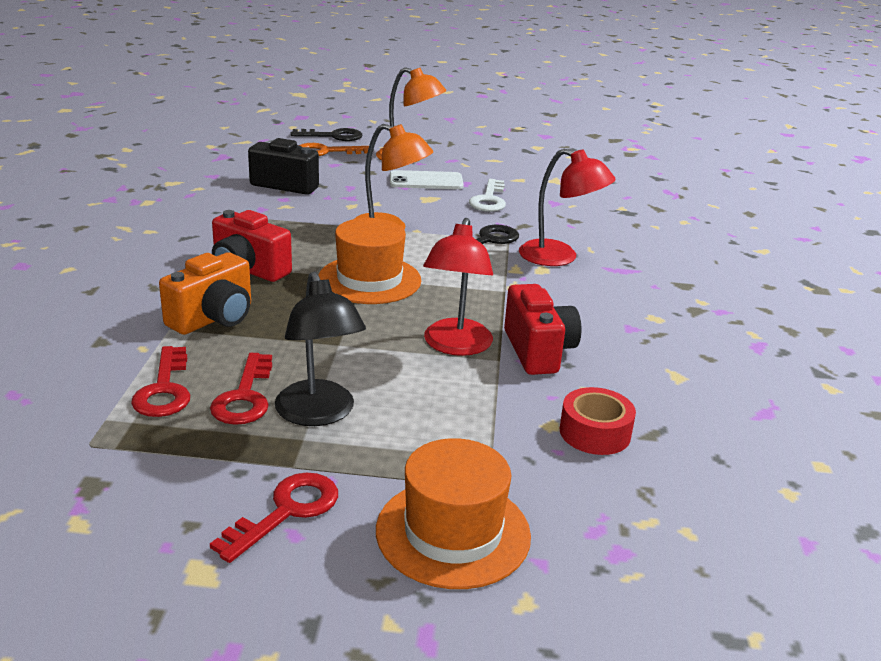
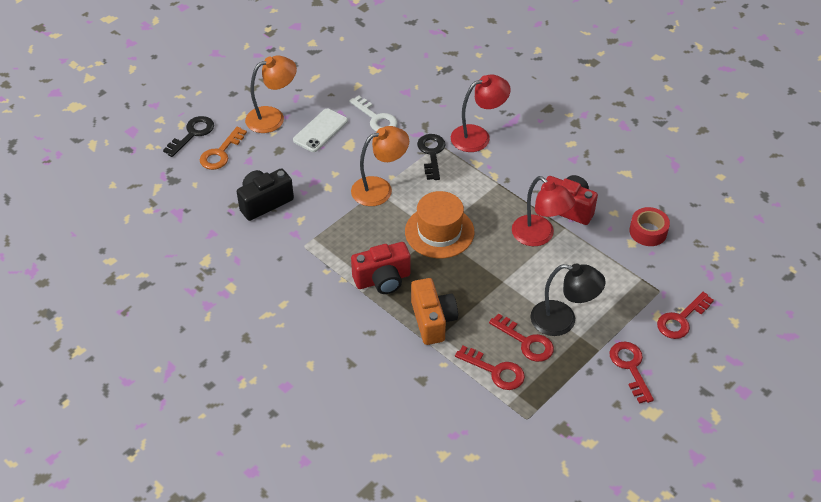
camera: 50 degrees left, 20 degrees up
orange hat [376,438,531,589] -> red key [657,292,714,339]

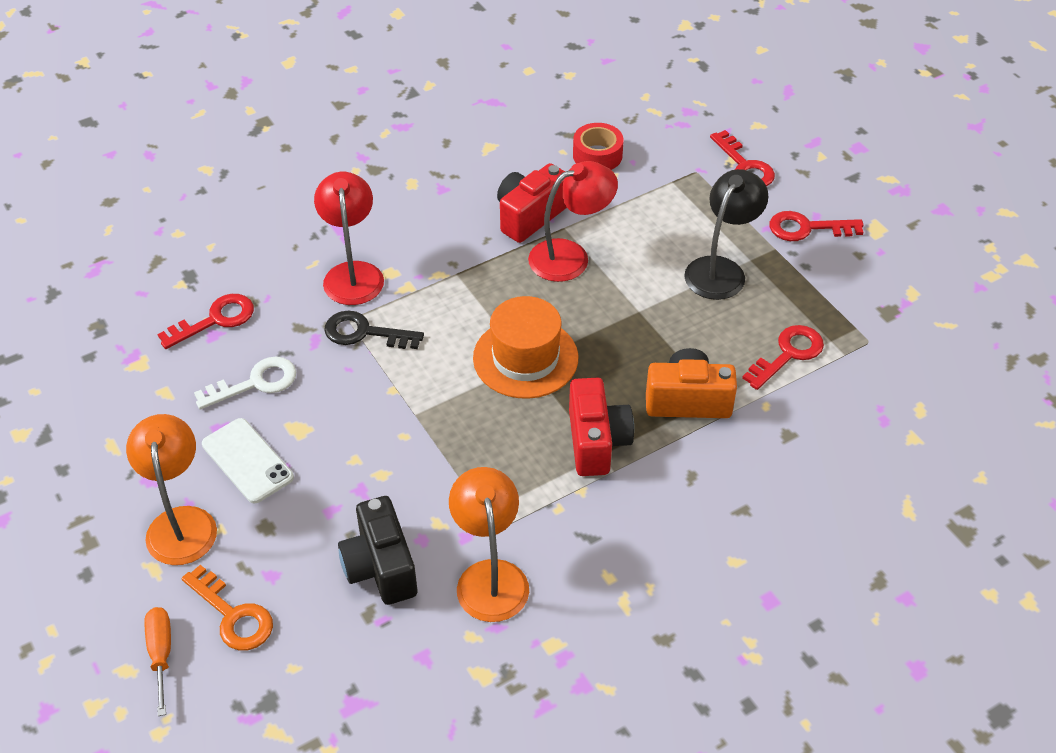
camera: 75 degrees left, 0 degrees up
black key [163,116,214,157] -> orange screwdriver [145,607,171,716]
orange lamp [351,126,409,206] -> orange lamp moved to [449,467,529,622]
red key [489,313,554,362] -> red key moved to [157,294,254,349]

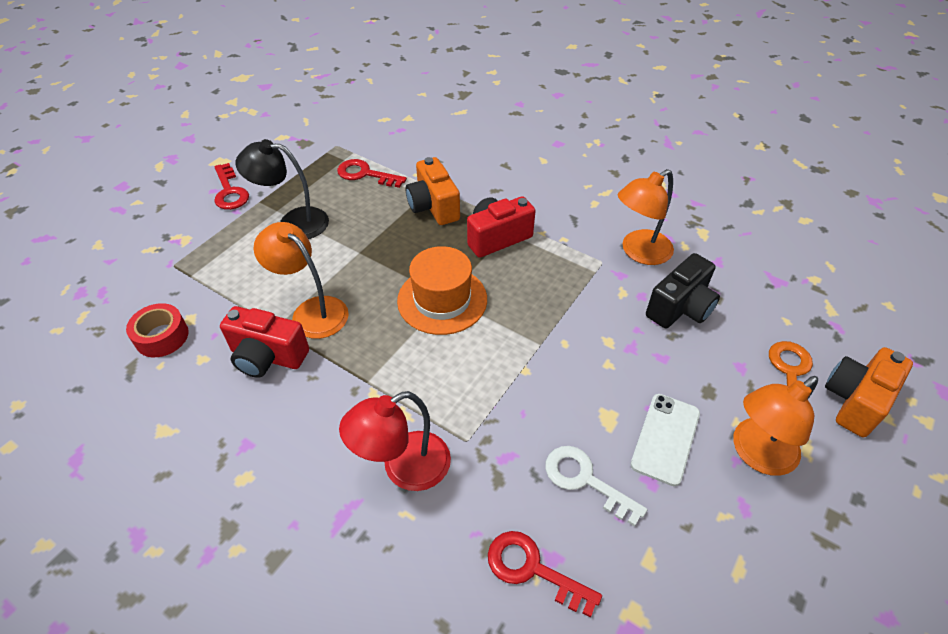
camera: 115 degrees left, 0 degrees up
orange screwdriver [145,607,171,716] -> orange camera [825,347,913,437]
black key [324,311,424,349] -> none
red lamp [528,161,618,282] -> orange lamp [254,222,349,339]
red key [710,130,775,187] -> none

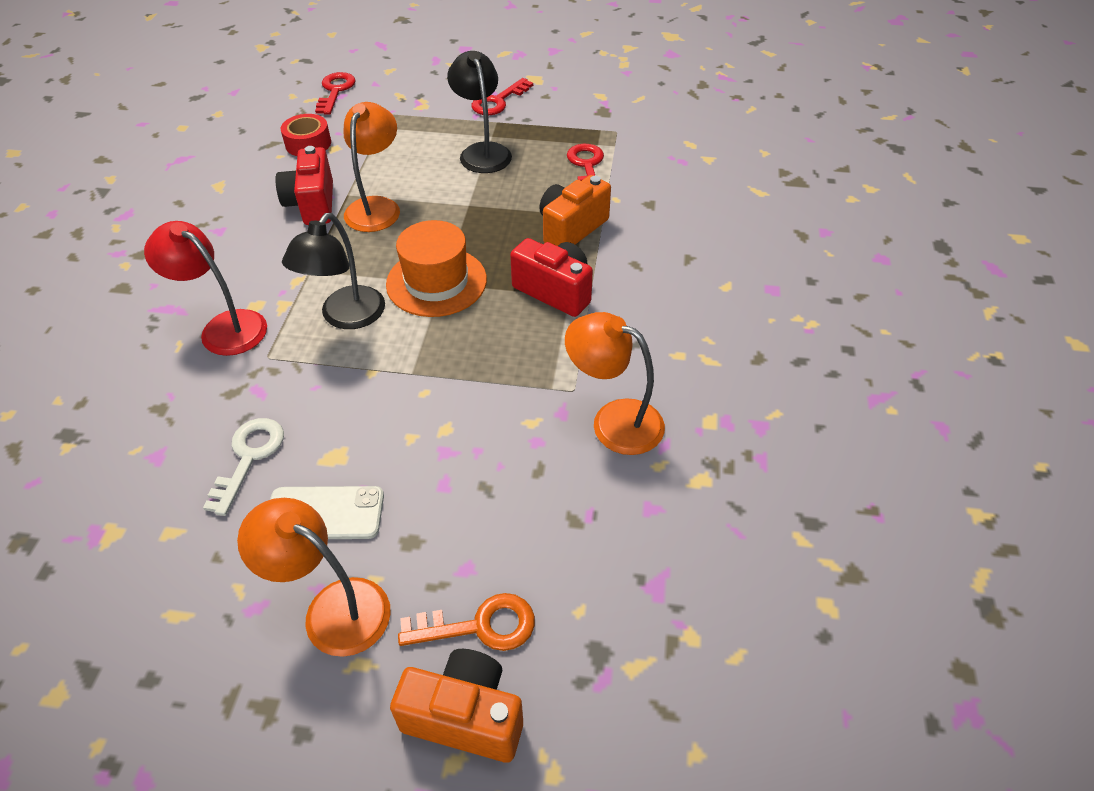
camera: 65 degrees right, 0 degrees up
red key [488,531,602,618] -> red key moved to [315,72,356,115]
black camera [646,253,720,328] -> none
none -> black lamp [282,213,385,329]

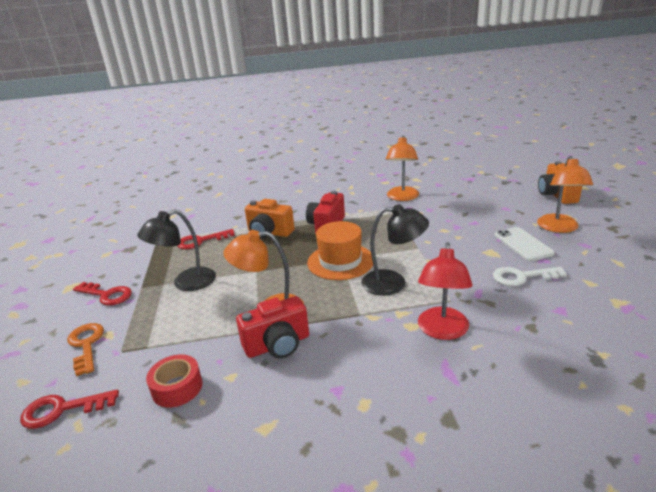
camera: 105 degrees left, 20 degrees down
orange key [398,593,535,651] -> orange key moved to [67,323,104,376]

